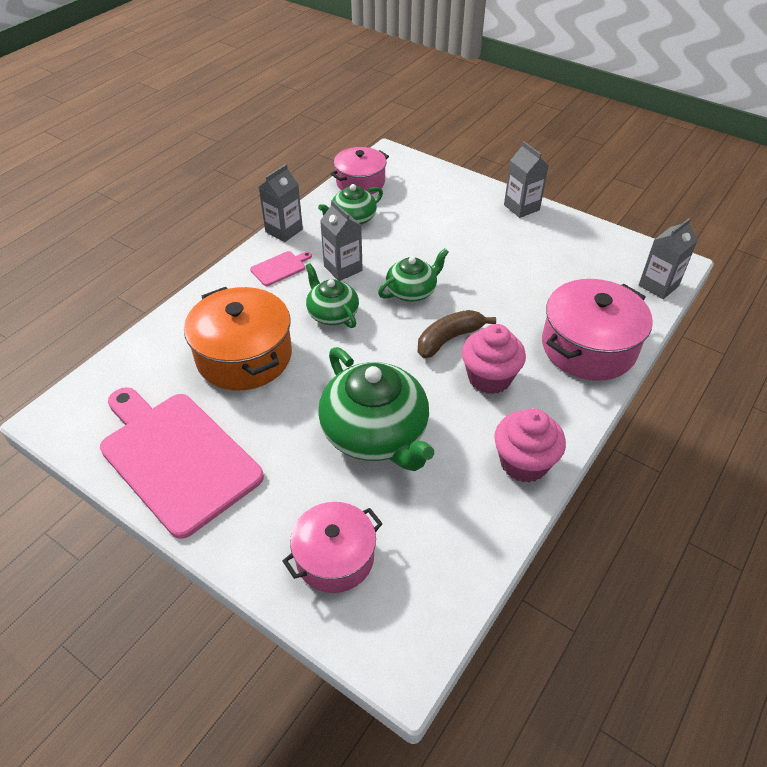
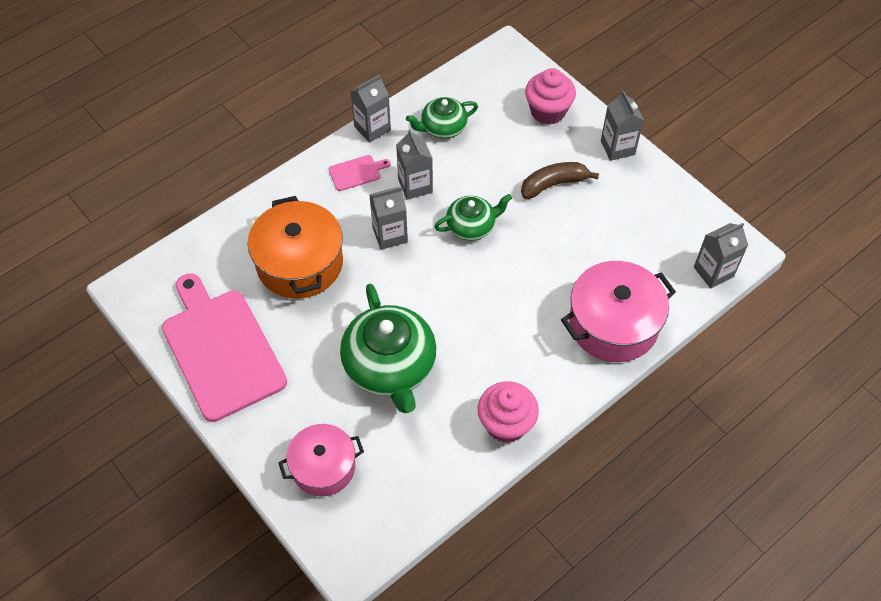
camera: 15 degrees right, 10 degrees up
green teapot [306,263,359,328] -> grey carton [369,187,408,250]
pink pot [331,147,389,194] -> none
brown banana [418,310,496,358] -> brown banana moved to [521,162,599,199]
pink cupcake [462,324,526,394] -> pink cupcake moved to [525,68,576,125]

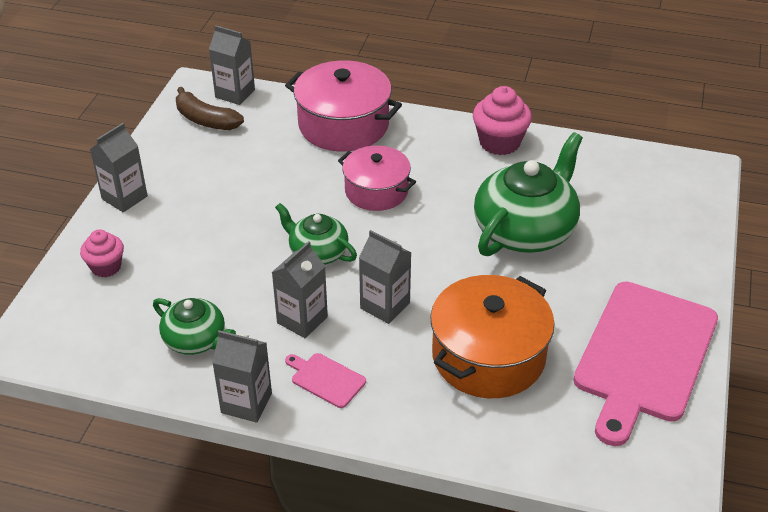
camera: 125 degrees left, 15 degrees down
pink pot [279,424,364,497] -> pink pot moved to [338,145,416,211]
brown banana [521,162,599,199] -> brown banana moved to [176,87,244,130]
pink cupcake [525,68,576,125] -> pink cupcake [80,229,124,277], size x0.64

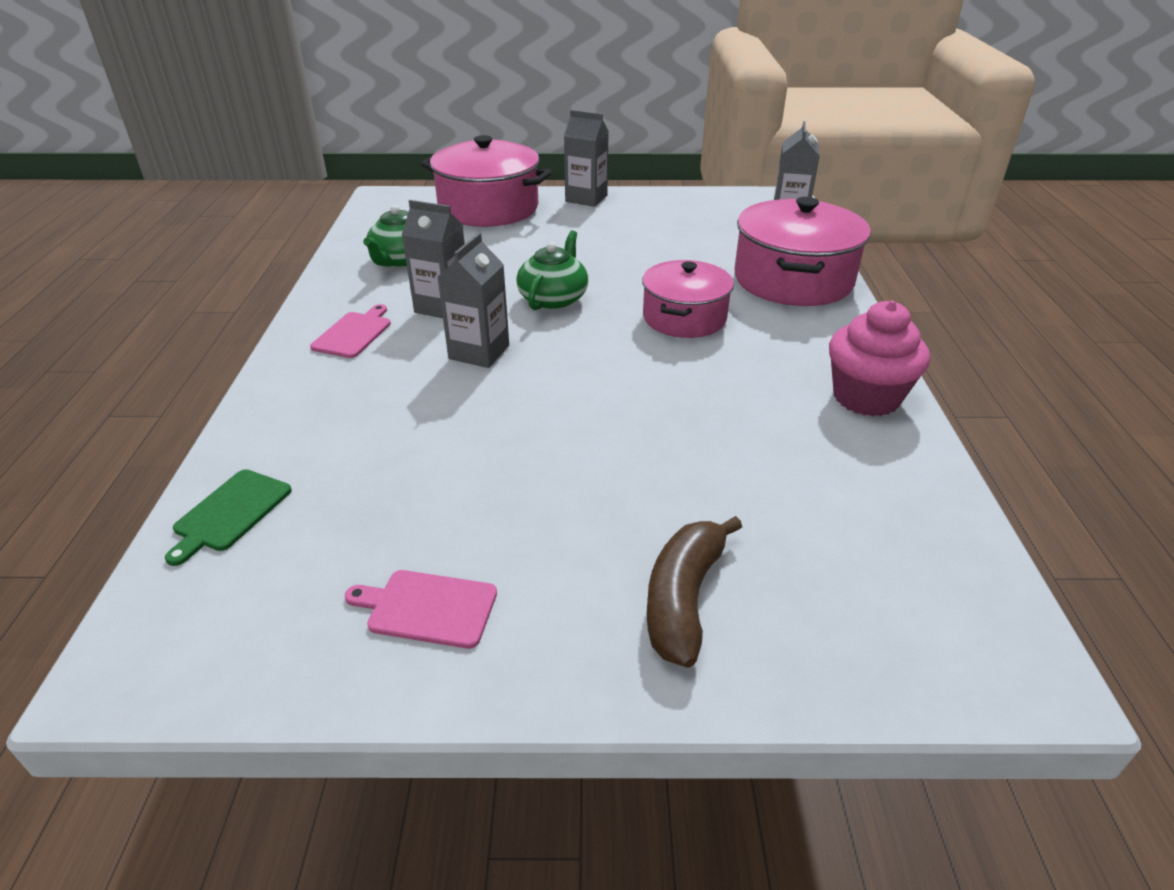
camera: 75 degrees right, 5 degrees down
pink cupcake [80,229,124,277] -> pink pot [421,135,552,227]
brown banana [176,87,244,130] -> brown banana moved to [647,516,742,668]
grey carton [212,330,272,423] -> none
orange pot [430,275,555,398] -> none
green teapot [474,132,583,256] -> none
pink cutting board [573,282,718,446] -> pink cutting board [345,570,497,649], size x0.40
none -> green cutting board [165,469,292,566]

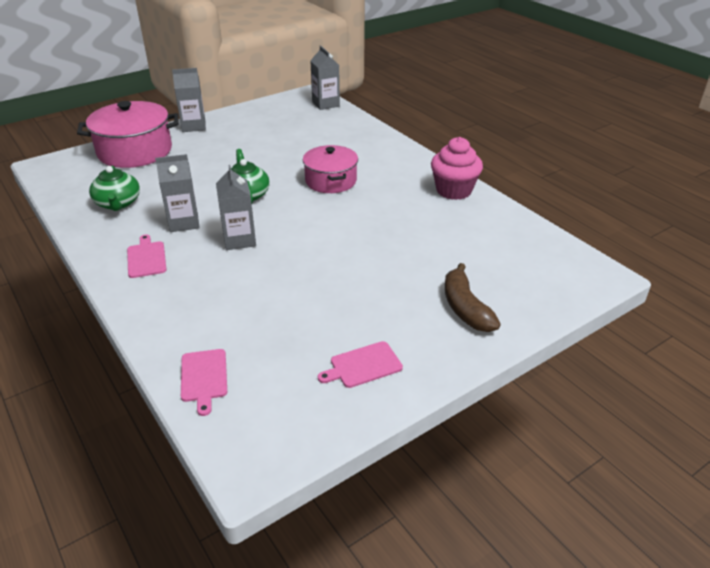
camera: 35 degrees left, 0 degrees up
green cutting board [165,469,292,566] -> pink cutting board [181,349,227,416]
pink pot [734,197,871,306] -> none

